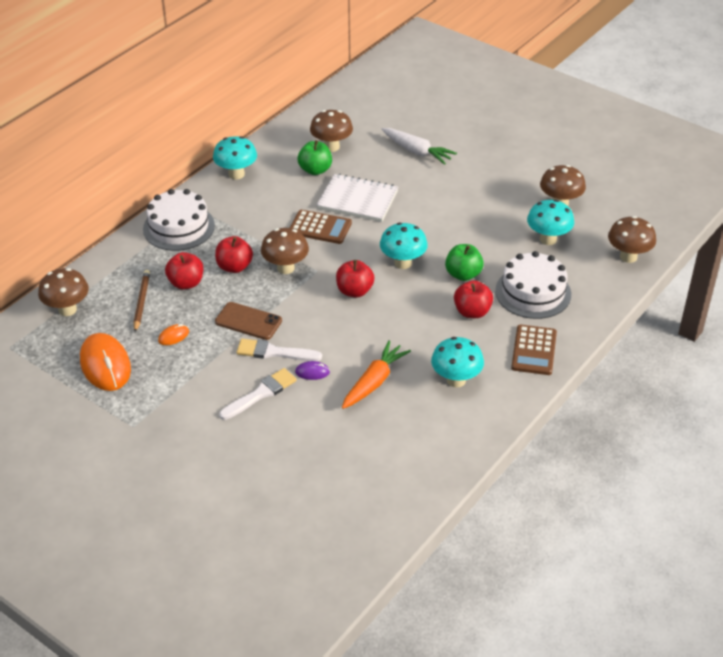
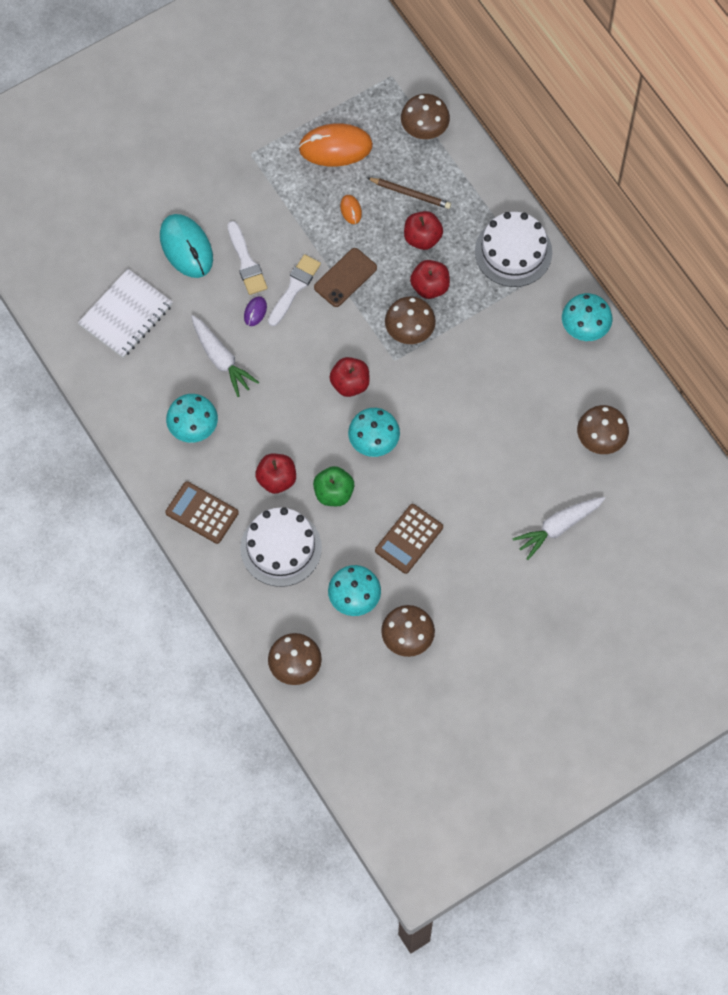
camera: 110 degrees right, 25 degrees up
brown calculator [290,210,352,244] -> brown calculator moved to [375,504,443,574]
green apple [298,140,332,175] -> none
white notebook [317,174,398,222] -> white notebook moved to [78,269,173,358]
orange carrot [342,340,411,409] -> white carrot [191,315,259,397]
none -> turquoise mouse [160,214,213,278]

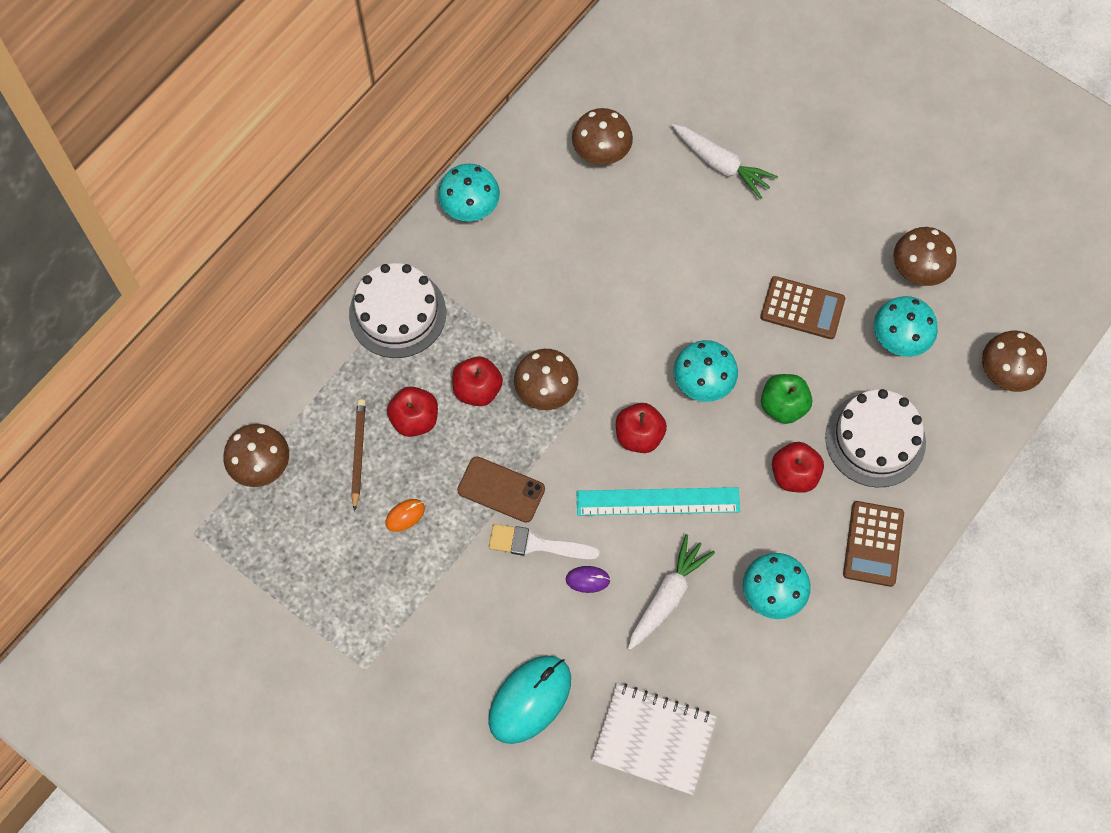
camera: 110 degrees left, 0 degrees up
white brush [227,221,267,295] -> none
orange mouse [298,123,373,166] -> none
none -> turquoise ruler [576,487,740,516]

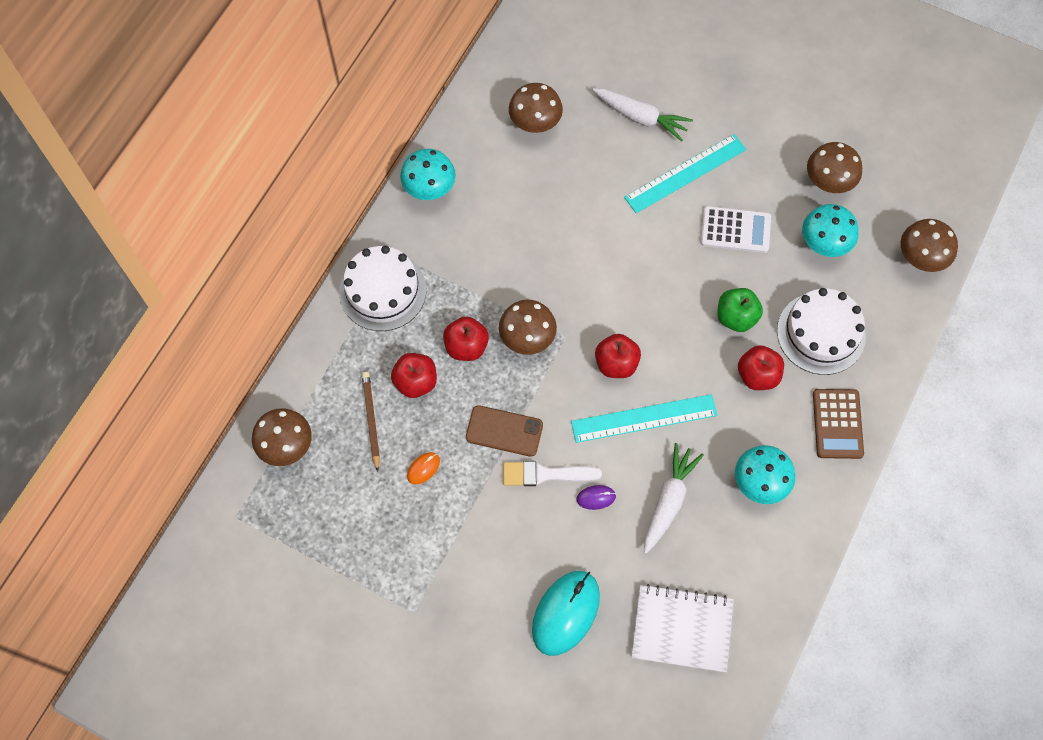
camera: 10 degrees left, 0 degrees up
turquoise mushroom [674,340,738,402] -> none
brown calculator [760,276,845,339] -> white calculator [701,206,771,253]
none -> turquoise ruler [624,134,746,213]

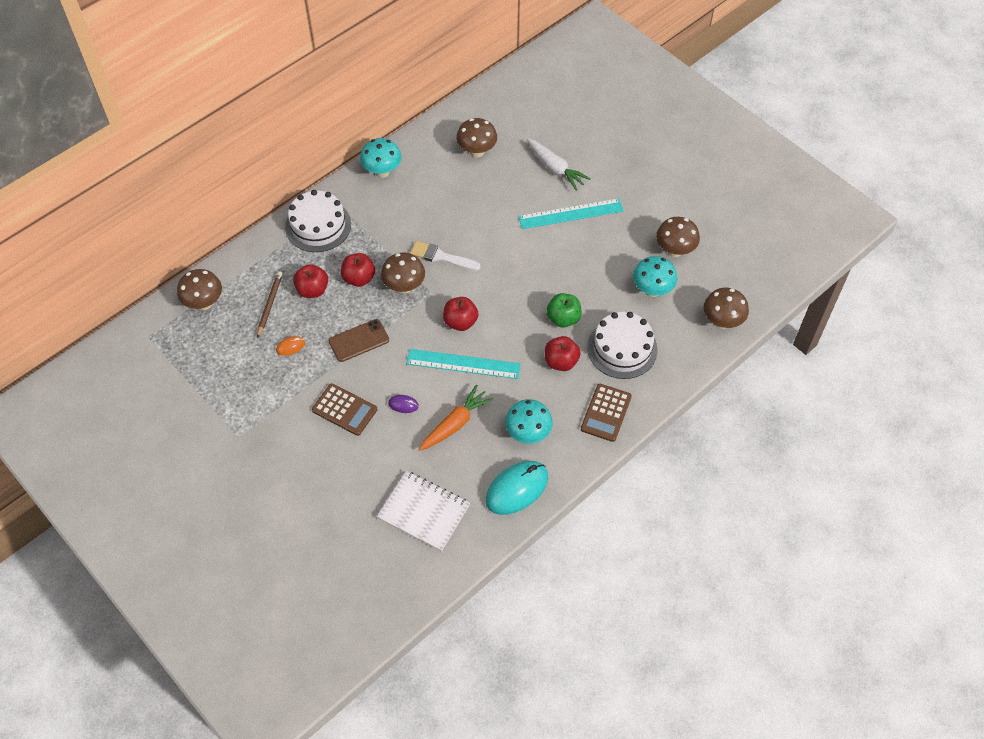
camera: 20 degrees right, 10 degrees down
brown phone [466,405,543,457] -> brown phone turned 60 degrees counterclockwise [329,319,389,362]
white brush [503,461,602,486] -> white brush moved to [410,241,480,271]
turquoise mouse [532,571,600,656] -> turquoise mouse moved to [485,461,548,515]
white carrot [644,443,704,554] -> orange carrot [419,385,493,451]
white calculator [701,206,771,253] -> none
none -> brown calculator [312,384,377,436]

